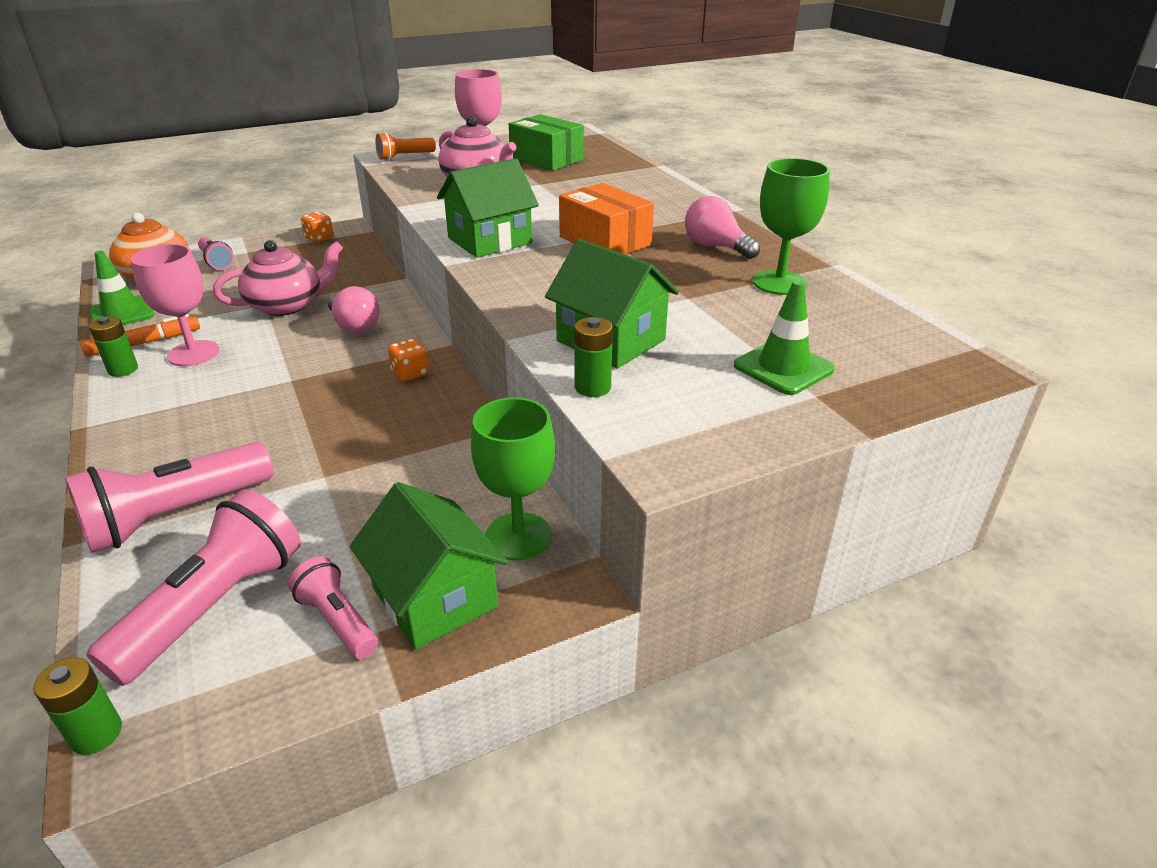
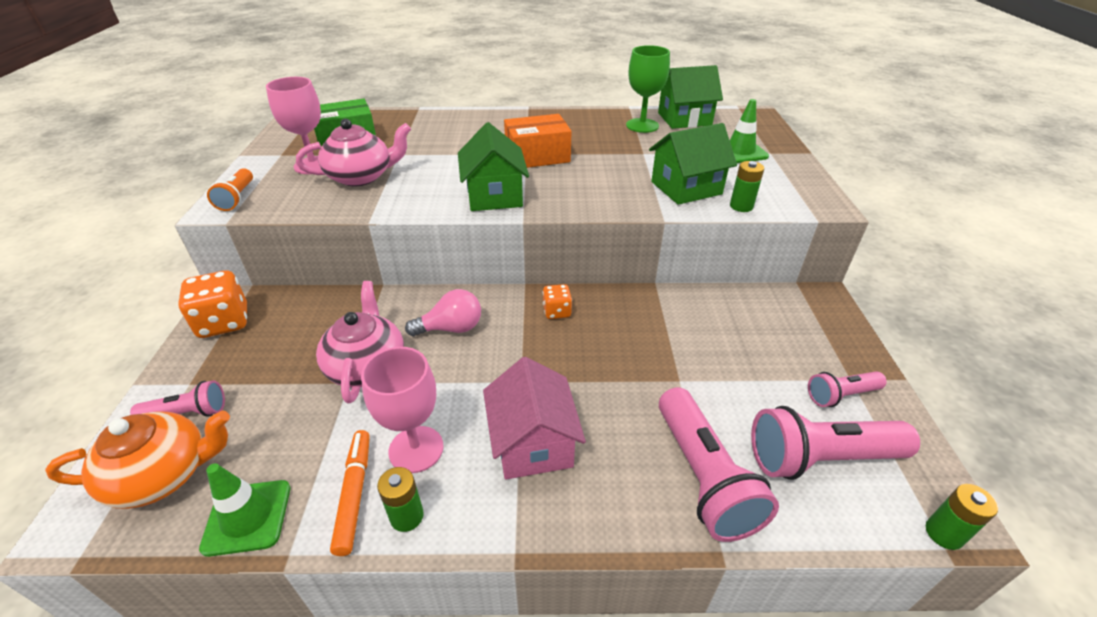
camera: 65 degrees left, 5 degrees up
pink flashlight [86,489,301,686] -> pink flashlight turned 60 degrees counterclockwise [751,406,920,480]
orange dice [301,212,334,242] -> orange dice [178,271,247,338], size x1.78
green house [350,482,508,650] -> green house moved to [658,65,723,129]
green goblet [471,397,555,560] -> none
pink light bulb [685,196,760,259] -> none
none -> pink house [483,357,586,480]

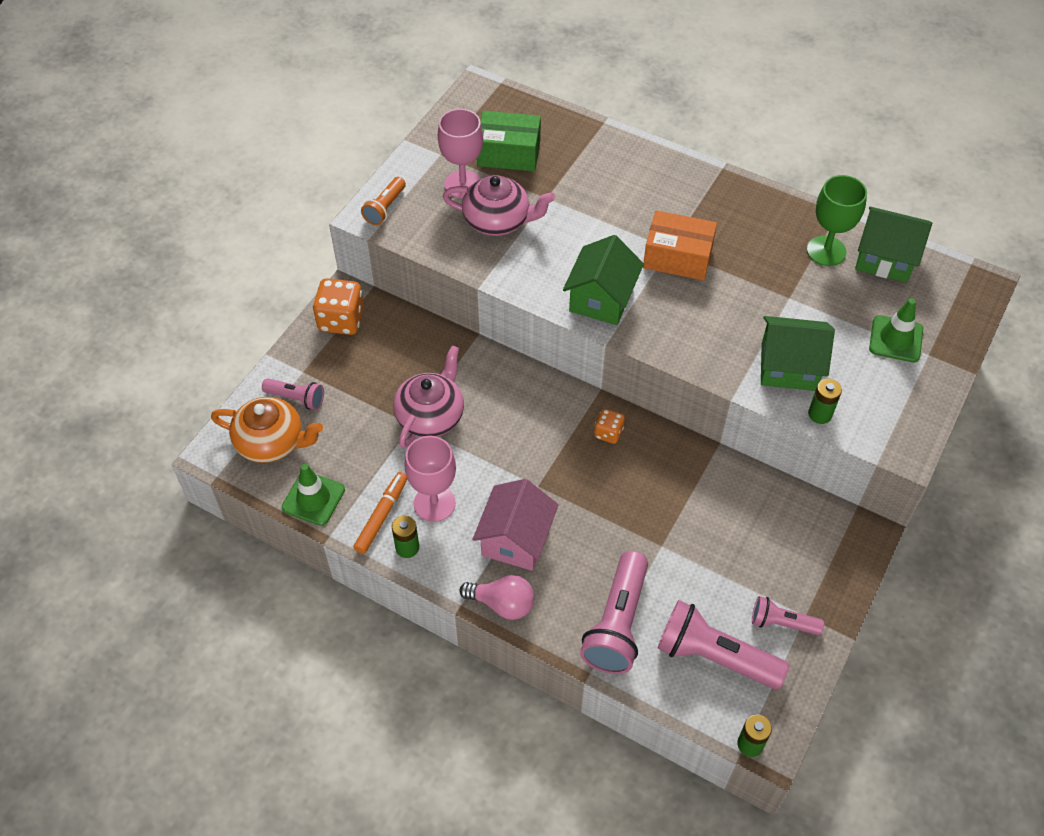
camera: 30 degrees right, 15 degrees up
pink light bulb [405,289,481,336] -> pink light bulb moved to [459,575,534,620]

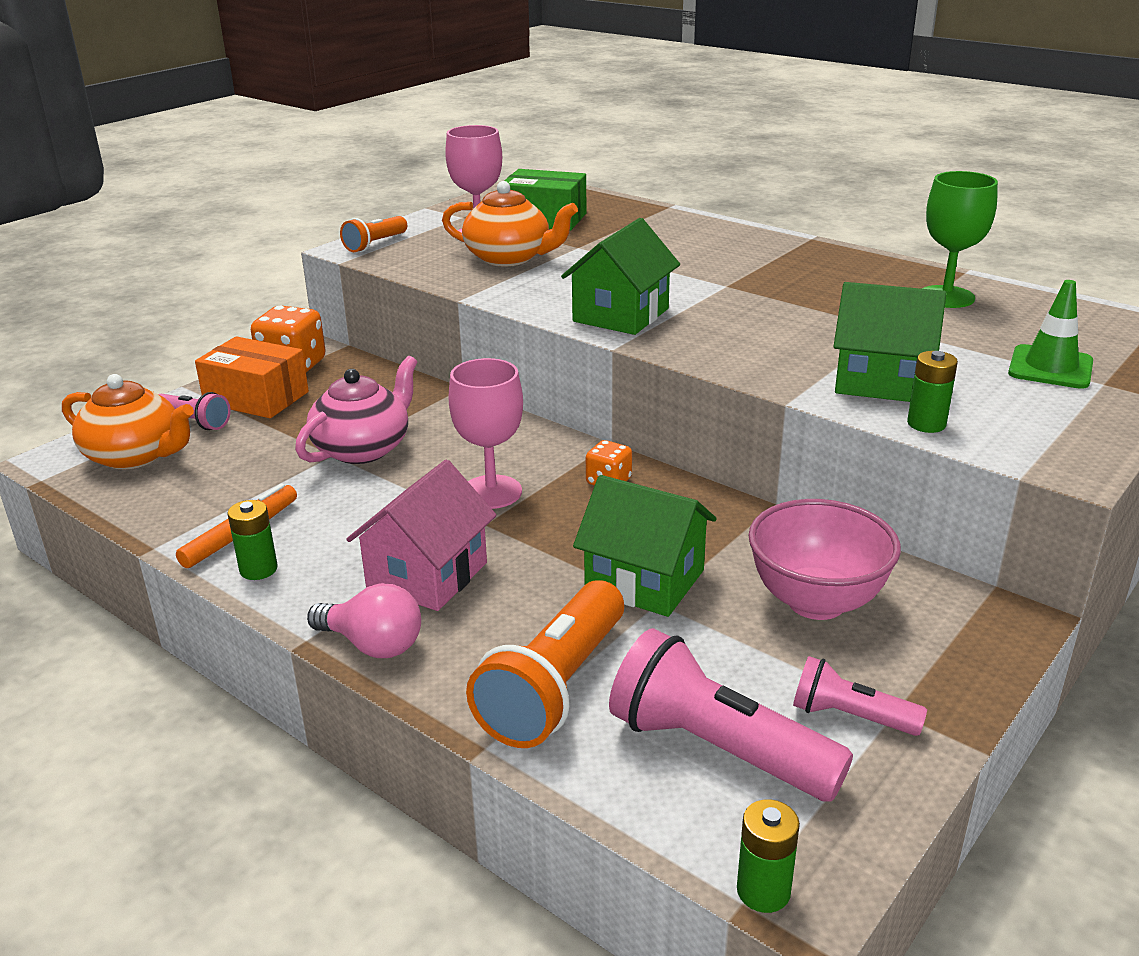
camera: 10 degrees right, 25 degrees down
green traffic cone [282,464,345,526] -> none
pink goblet [405,436,456,522] -> pink goblet moved to [448,358,523,509]
pink teapot [442,175,555,236] -> orange teapot [442,181,578,266]
pink flashlight [580,551,648,674] -> orange flashlight [466,580,624,748]
orange box [643,210,717,281] -> orange box moved to [195,336,309,418]
green house [855,207,932,283] -> green house moved to [573,475,717,617]
none -> pink bowl [748,499,901,620]

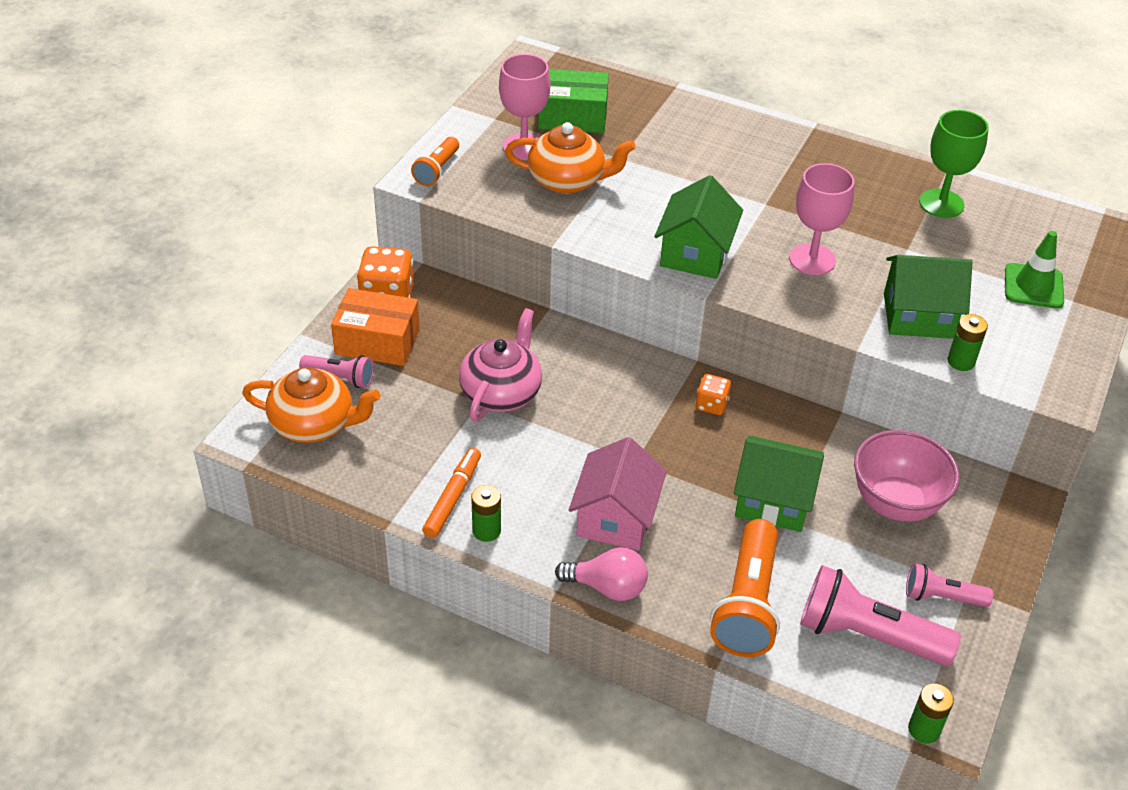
camera: 15 degrees left, 15 degrees up
pink goblet [448,358,523,509] -> pink goblet moved to [789,163,854,275]

